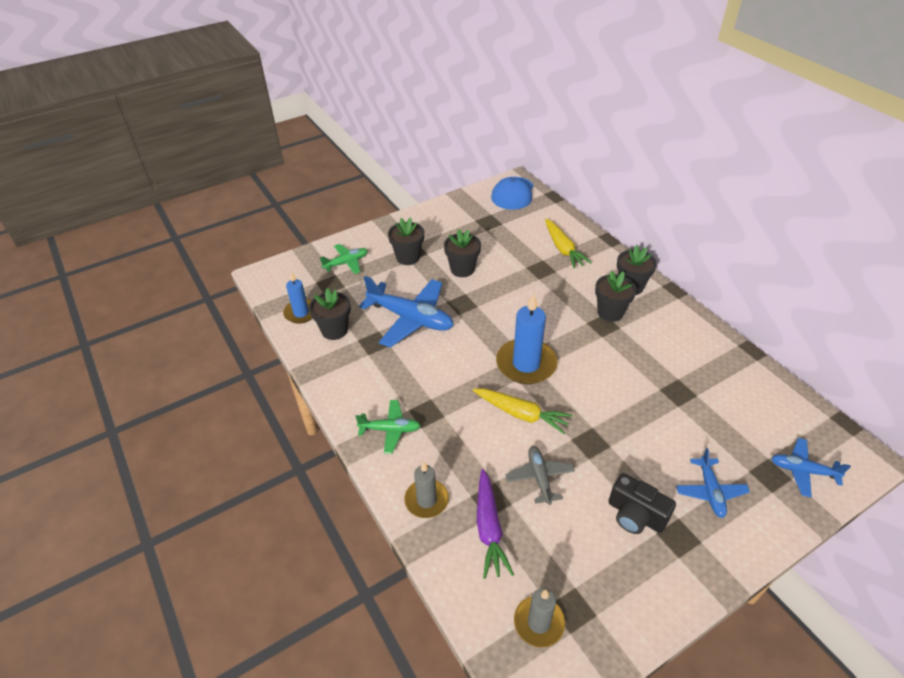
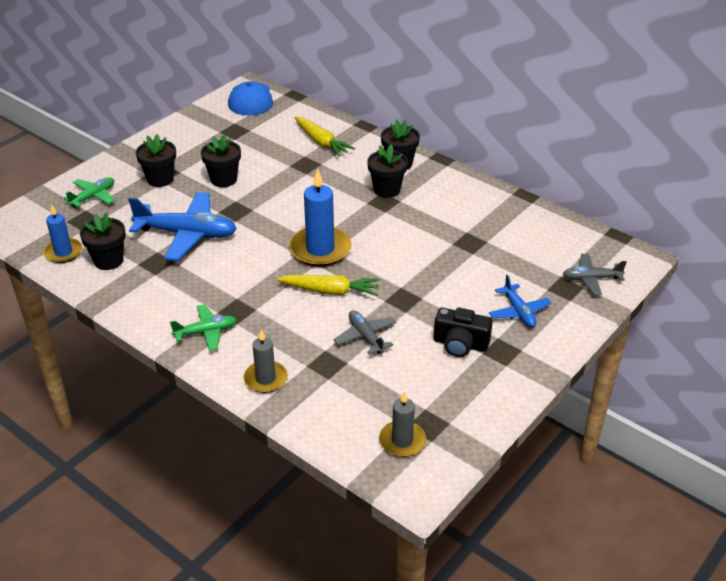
camera: 20 degrees left, 5 degrees down
purple carrot [477,469,514,579] -> none
blue plane [771,438,851,497] -> grey plane [563,254,627,295]

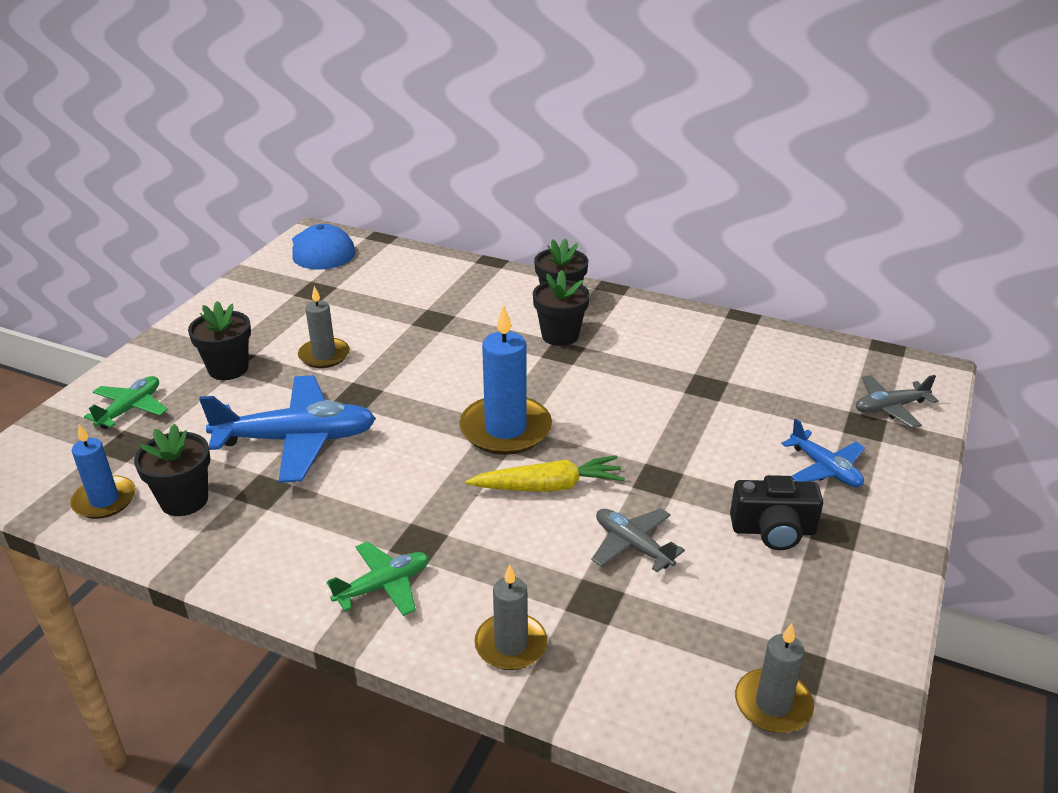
camera: 15 degrees left, 5 degrees down
black flower pot [201,135,241,187] -> grey candle [298,286,350,368]
yellow carrot [294,116,355,157] -> none

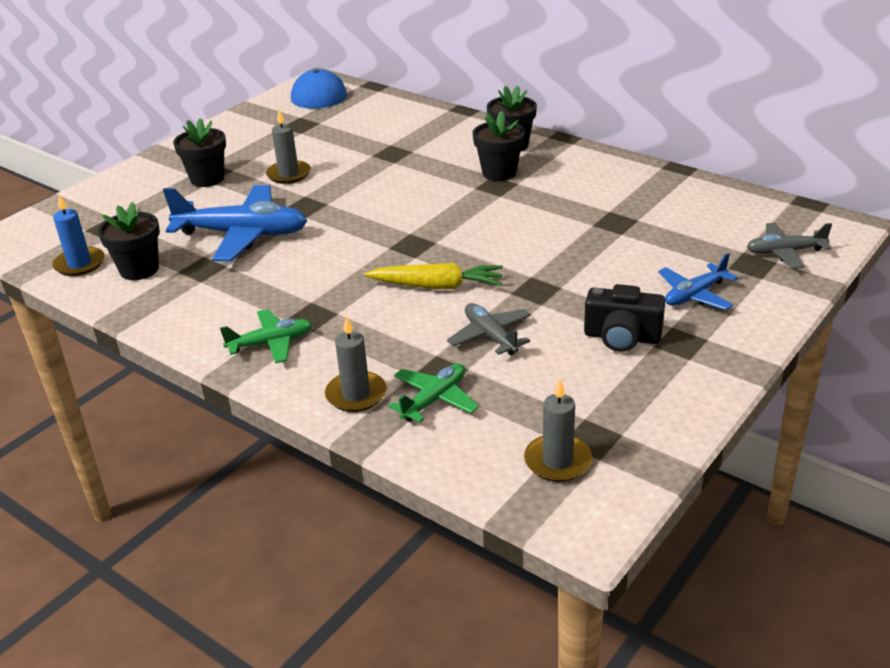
camera: 15 degrees right, 0 degrees up
green plane [84,376,168,429] -> green plane moved to [389,363,479,423]
blue candle [459,305,552,455] -> none
blue plane [781,419,865,487] -> blue plane turned 75 degrees clockwise [658,253,738,310]

